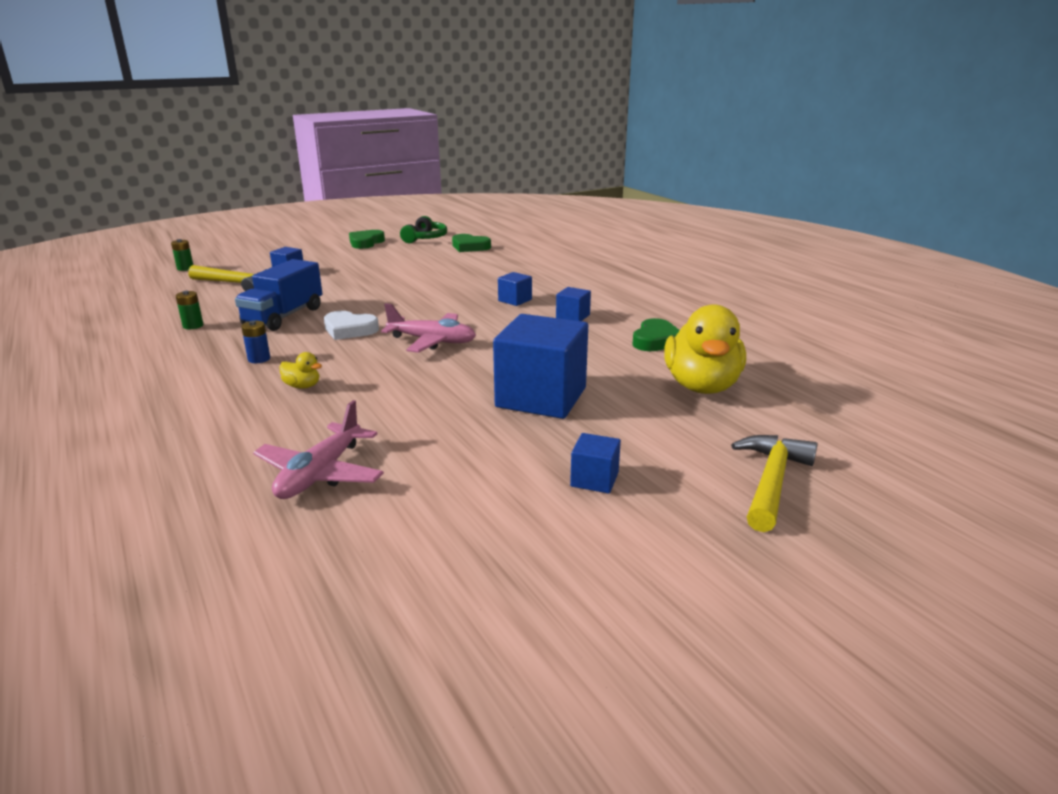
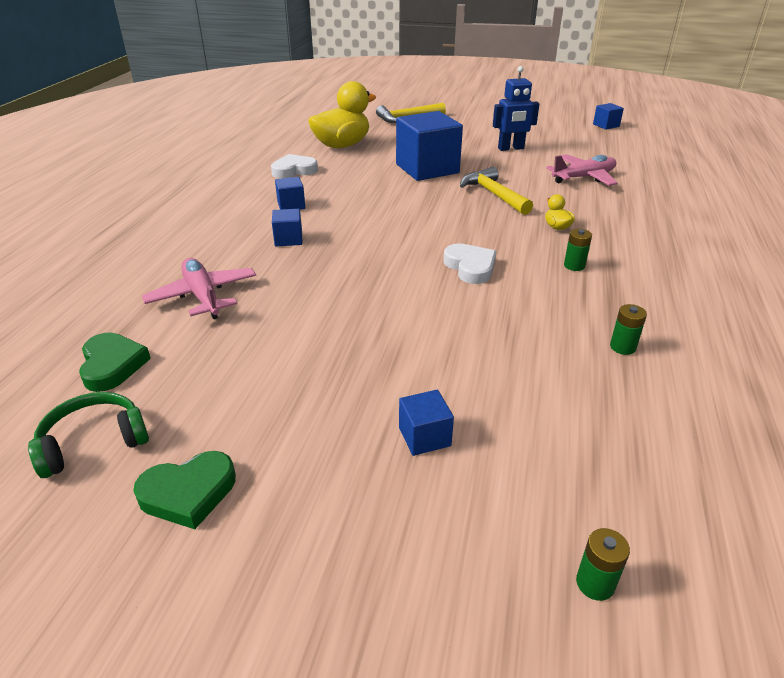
camera: 135 degrees left, 10 degrees up
yellow hammer [188,265,266,291] -> yellow hammer moved to [460,167,533,215]
blue truck [235,259,323,331] -> none
blue battery [241,321,270,363] -> green battery [564,229,592,271]
pink plane [381,303,476,353] -> pink plane moved to [142,258,256,319]
blue cube [570,433,621,494] -> blue cube moved to [593,103,624,130]
green heart [632,318,680,351] -> white heart [271,154,318,178]
none -> blue robot [493,66,539,151]

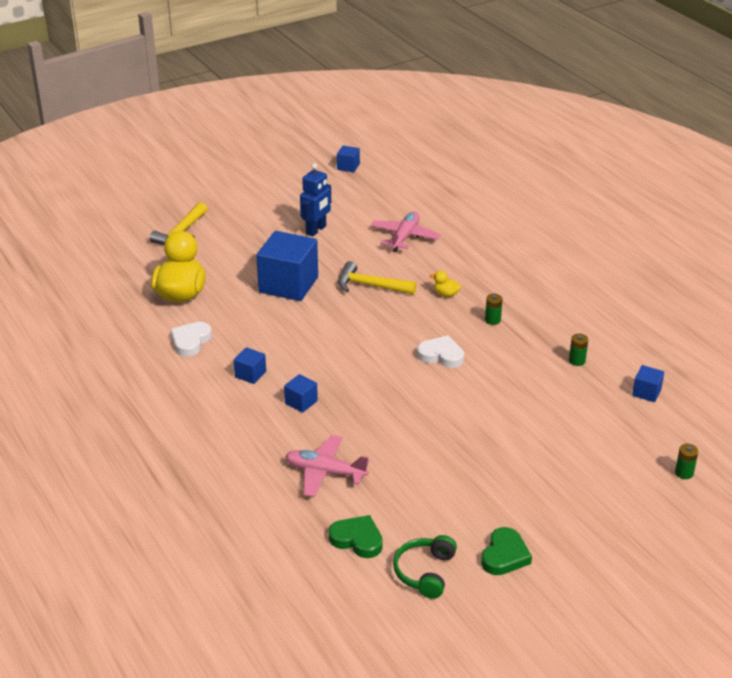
camera: 45 degrees left, 0 degrees up
blue cube [399,390,454,456] -> blue cube moved to [632,365,664,402]

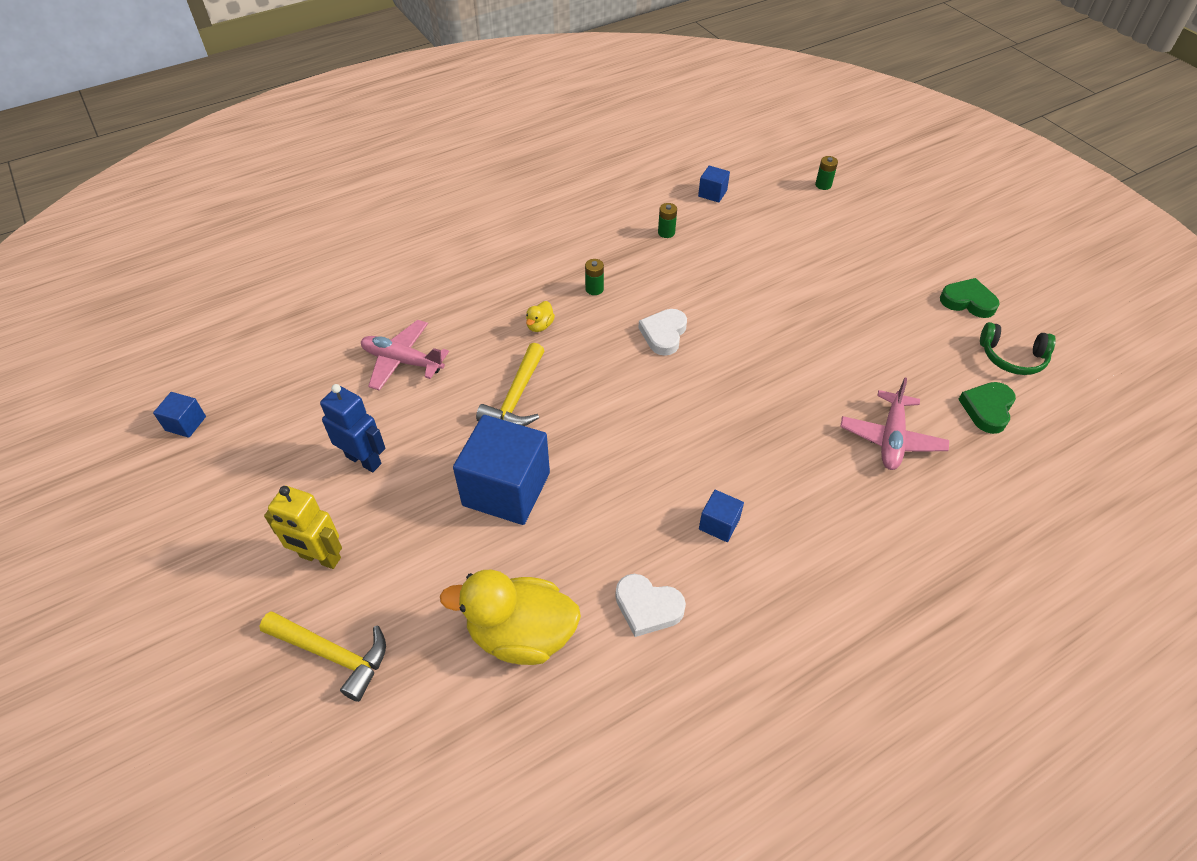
camera: 90 degrees left, 15 degrees up
blue cube [284,374,318,413] -> none
none -> yellow robot [264,486,342,569]

